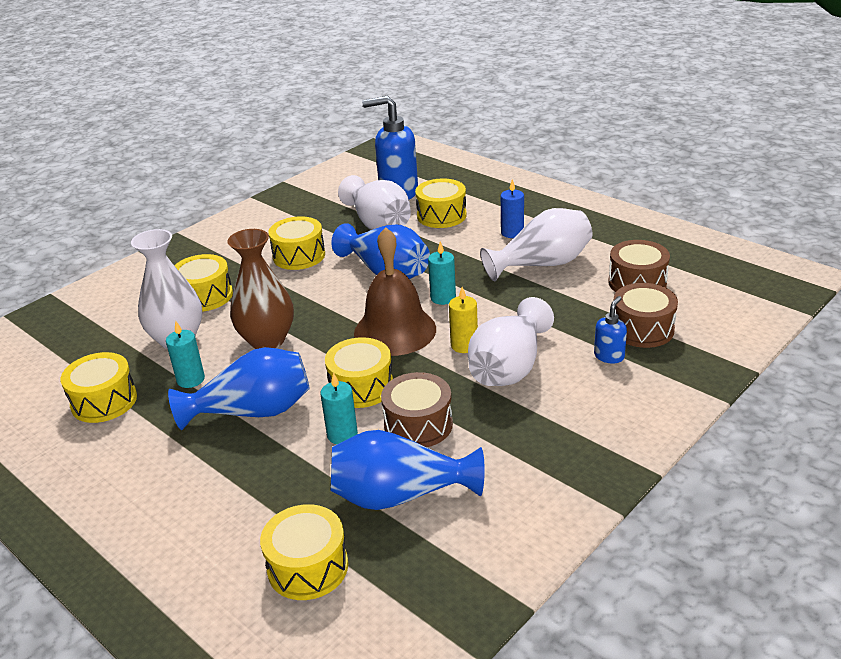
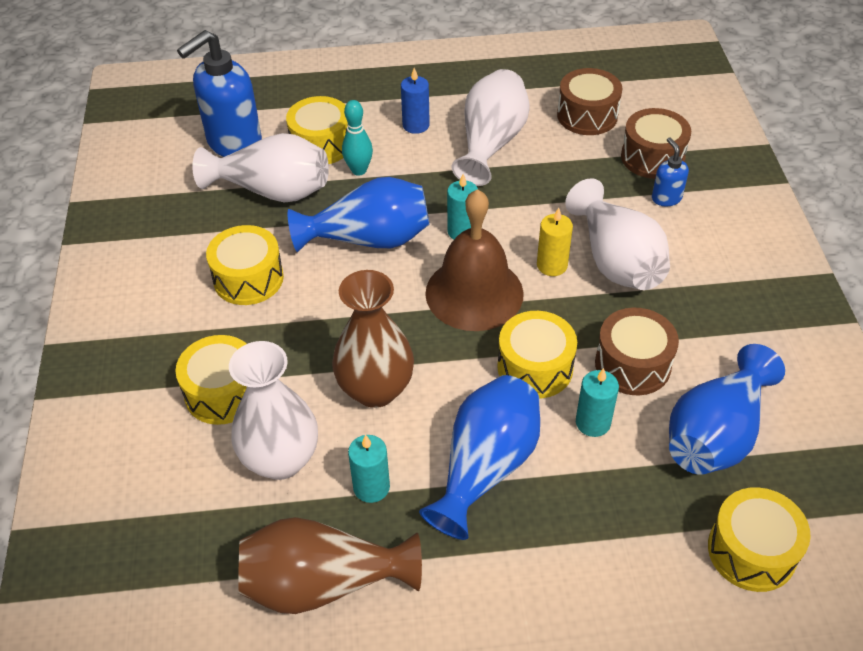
camera: 50 degrees left, 15 degrees up
yellow drum [60,352,137,423] -> brown vase [239,517,422,614]
none -> turquoise bowling pin [342,100,373,176]

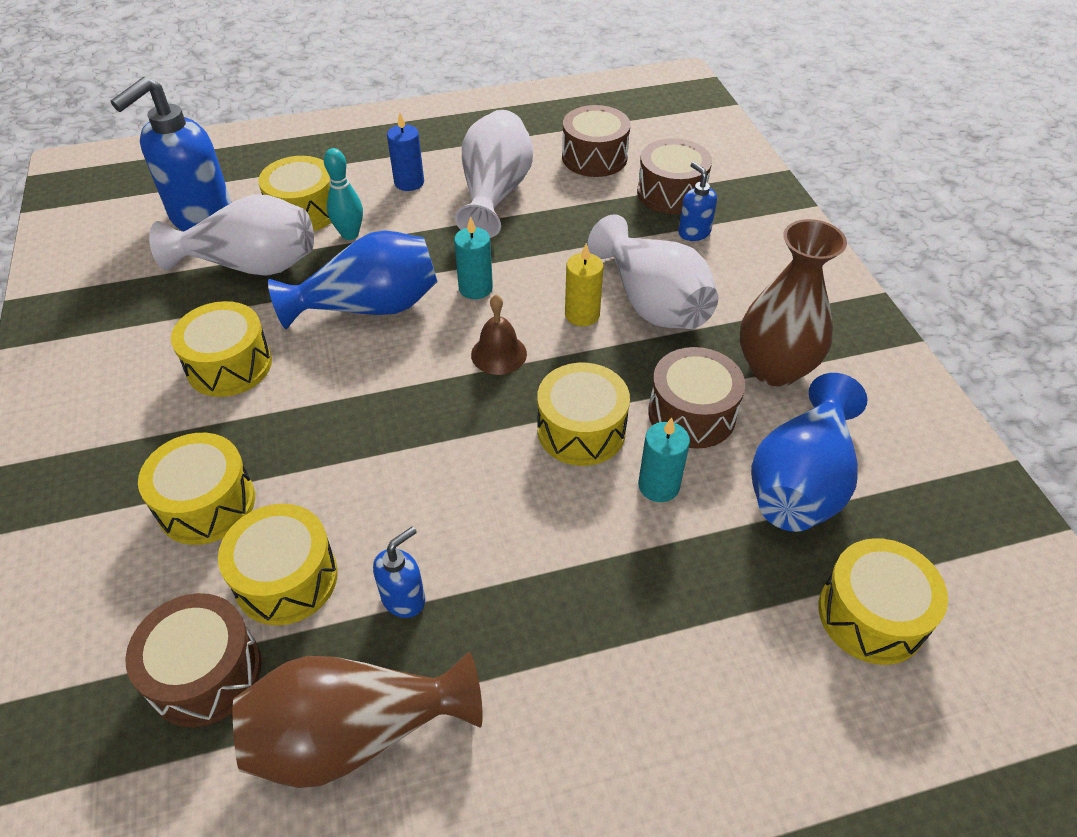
camera: 10 degrees left, 0 degrees up
white vase [229,341,318,480] -> yellow drum [218,504,338,626]
brown vase [332,270,414,408] -> brown vase moved to [740,219,847,387]
turquoise candle [348,435,390,503] -> blue soap dispenser [373,526,425,618]
blue vase [419,375,540,540] -> none
brown bell [425,189,524,331] -> brown bell [471,295,527,375], size x0.49
none -> brown drum [125,593,261,727]

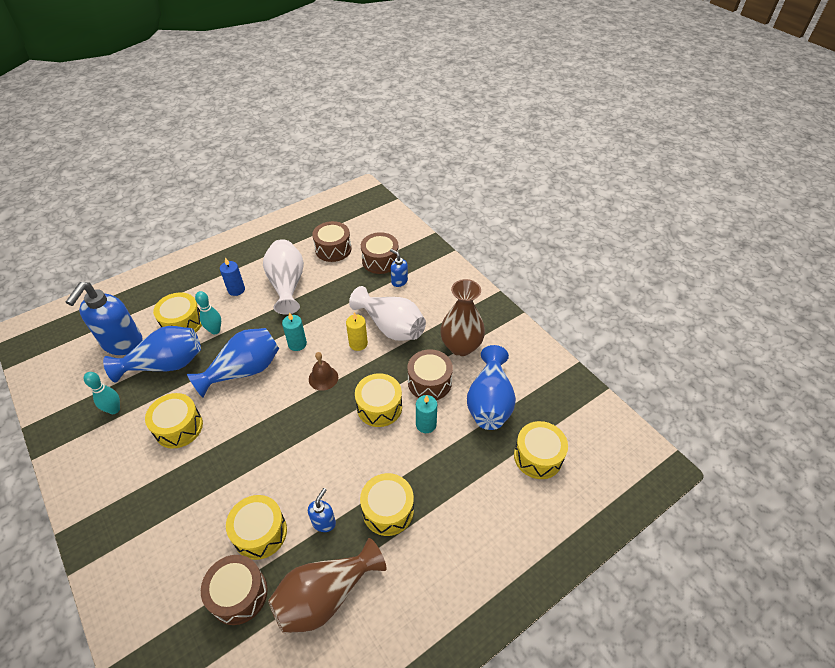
camera: 20 degrees left, 0 degrees up
yellow drum [138,433,255,545] -> yellow drum moved to [360,473,414,536]
white vase [149,195,314,276] -> blue vase [103,326,201,383]
none -> turquoise bowling pin [84,372,120,414]

